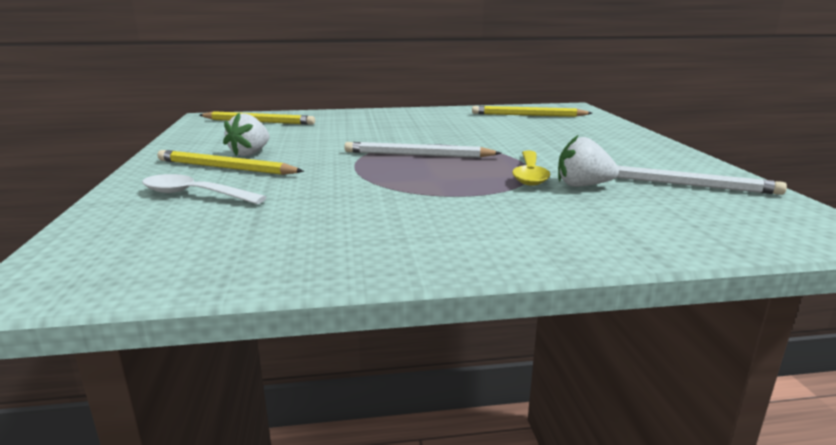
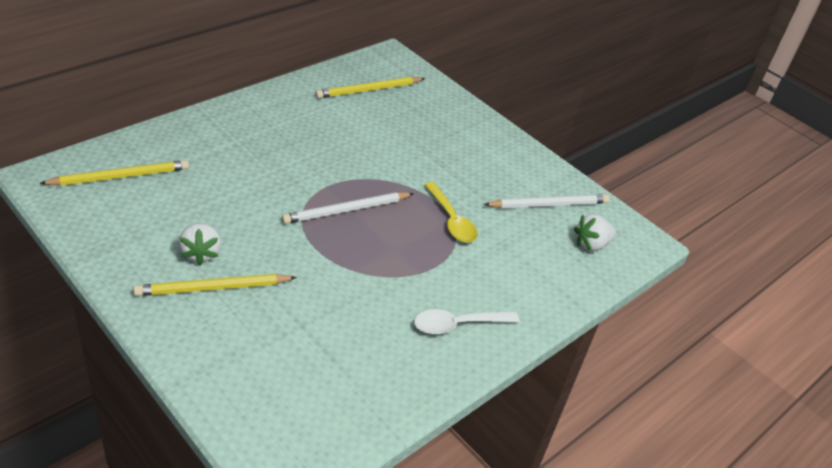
camera: 40 degrees left, 20 degrees up
white spoon [142,174,266,204] -> white spoon moved to [414,309,519,334]
white strawberry [558,135,619,187] -> white strawberry moved to [574,214,616,251]

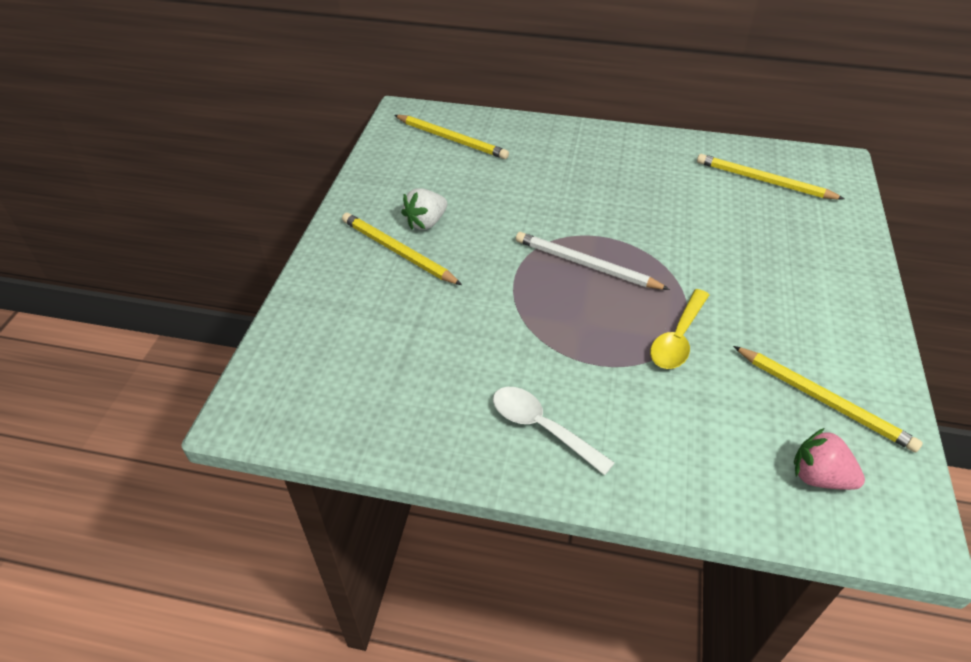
camera: 60 degrees right, 5 degrees up
white pencil [483,194,610,208] -> yellow pencil [733,346,923,452]
white strawberry [574,214,616,251] -> pink strawberry [794,428,865,490]

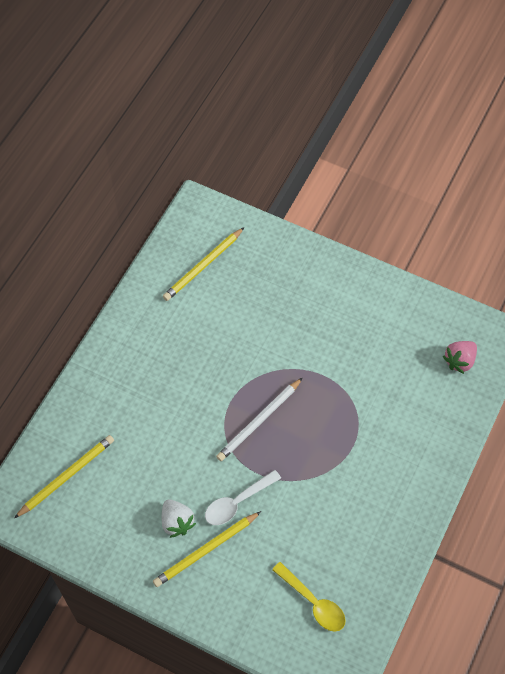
camera: 75 degrees left, 15 degrees up
white spoon [493,387,615,475] -> white spoon moved to [205,470,281,525]
yellow spoon [650,289,709,369] -> yellow spoon moved to [272,562,346,632]
yellow pencil [733,346,923,452] -> none

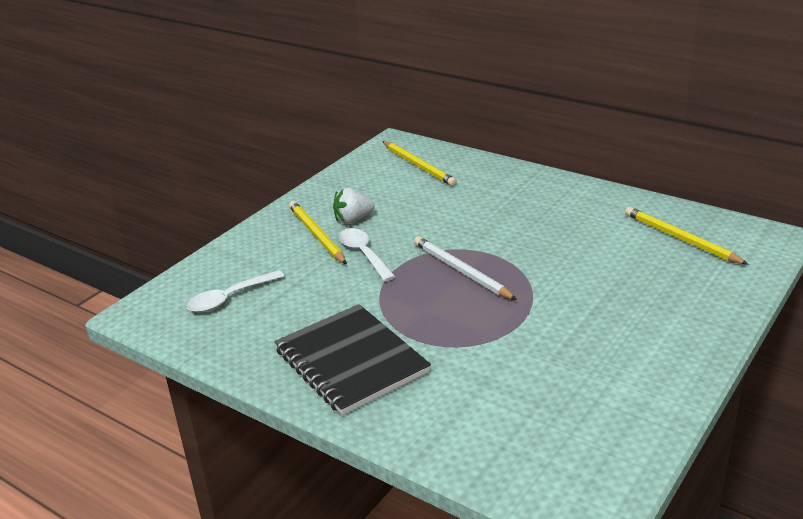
camera: 100 degrees right, 30 degrees down
yellow spoon [272,562,346,632] -> white spoon [187,270,285,312]
pink strawberry [443,341,477,374] -> none
none -> black notebook [274,304,431,415]

